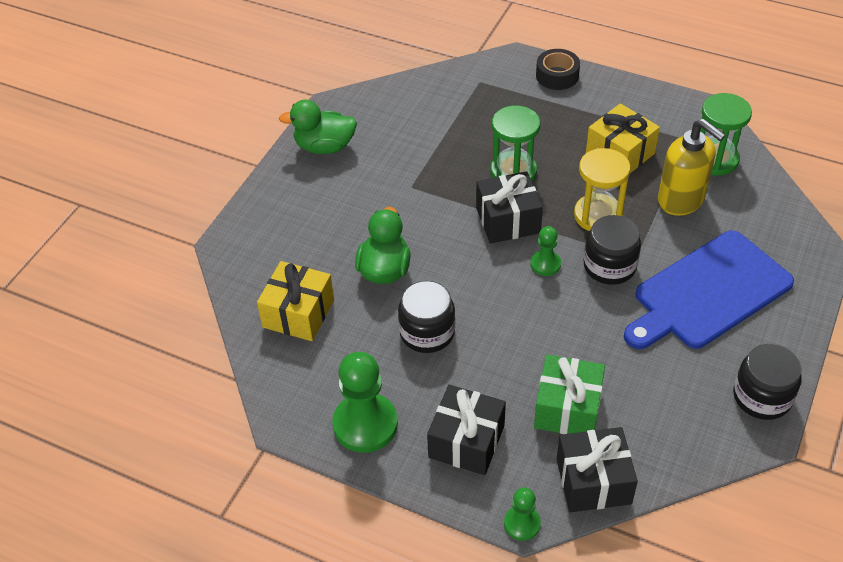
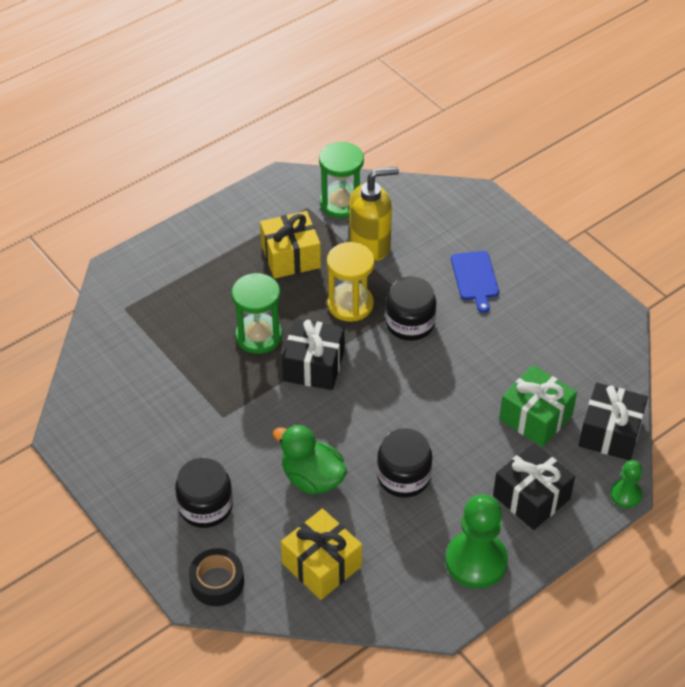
camera: 65 degrees left, 0 degrees up
green duck [279,100,357,154] -> none
green pawn [530,226,561,276] -> none
black tape [536,49,580,90] -> black tape moved to [189,548,244,606]
blue cutting board [624,230,794,349] -> blue cutting board [451,251,499,313], size x0.48
black jar [733,344,802,420] -> black jar moved to [175,457,233,528]

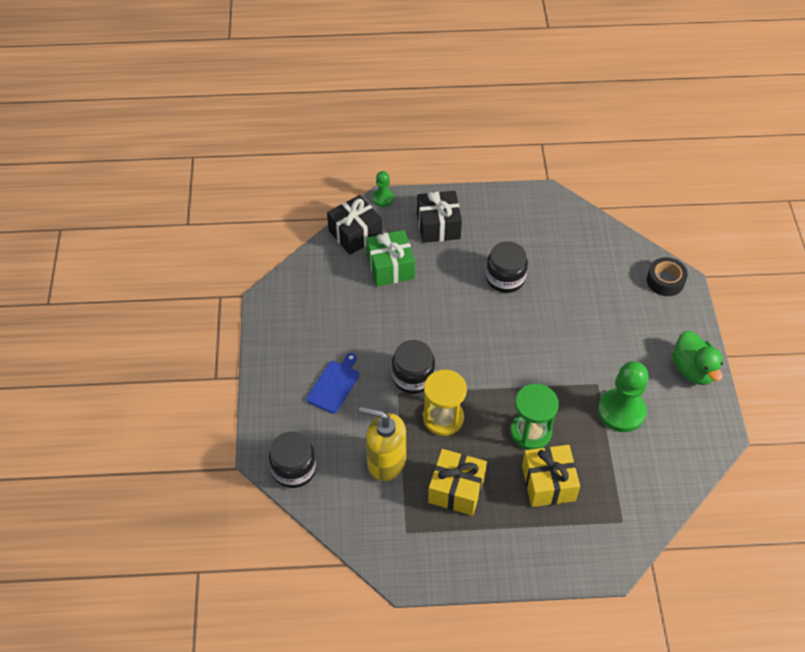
camera: 145 degrees left, 5 degrees up
black jar [175,457,233,528] -> black jar moved to [269,432,316,488]
green duck [273,424,347,494] -> green duck moved to [672,331,723,385]
yellow gift [281,509,362,600] -> yellow gift moved to [522,445,580,507]
black gift [282,318,345,390] -> none
green hourglass [319,142,364,218] -> none
green pawn [446,494,508,588] -> green pawn moved to [598,361,648,432]

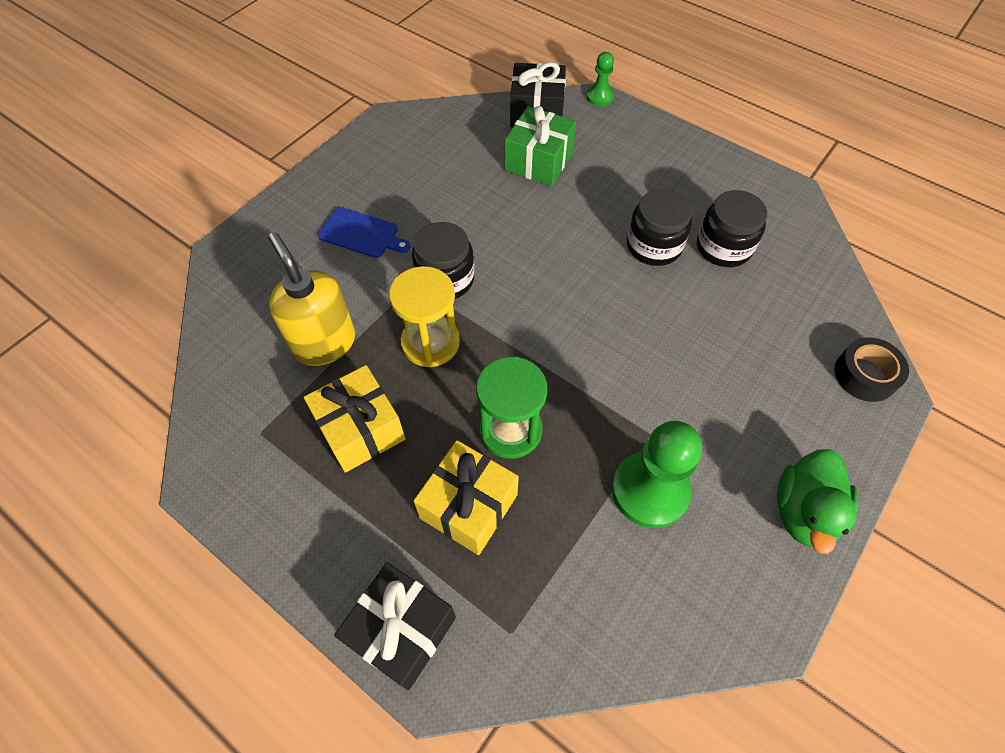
camera: 40 degrees right, 5 degrees up
black jar [269,432,316,488] -> black jar moved to [697,190,767,267]
blue cutting board [306,353,359,414] -> blue cutting board turned 45 degrees clockwise [318,207,410,258]
black gift [417,191,462,243] -> black gift moved to [334,562,456,690]

